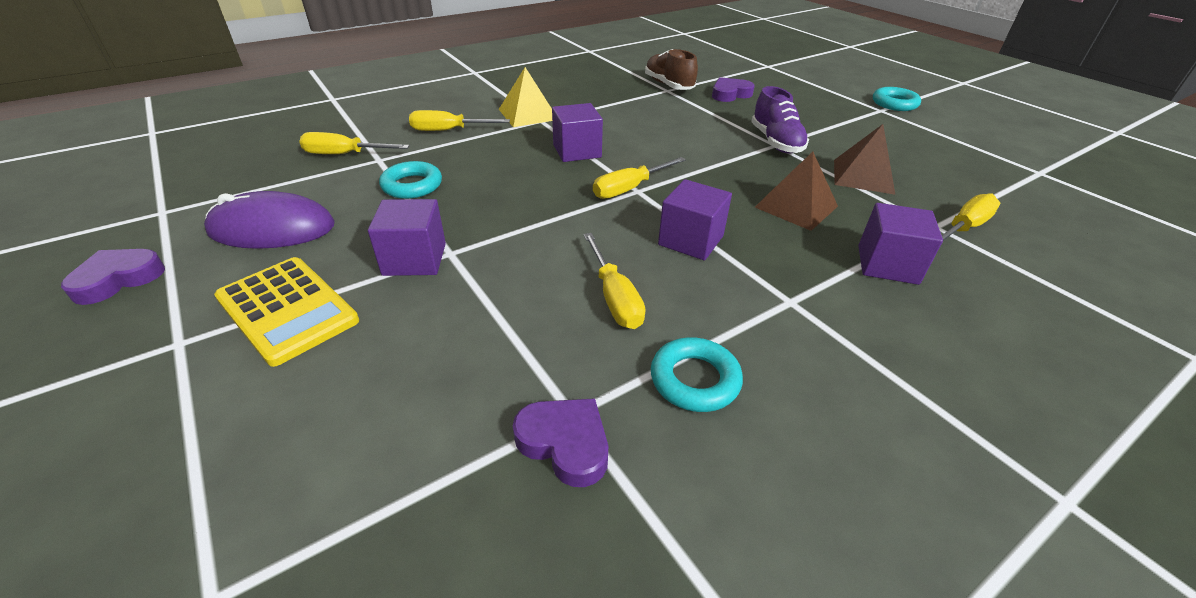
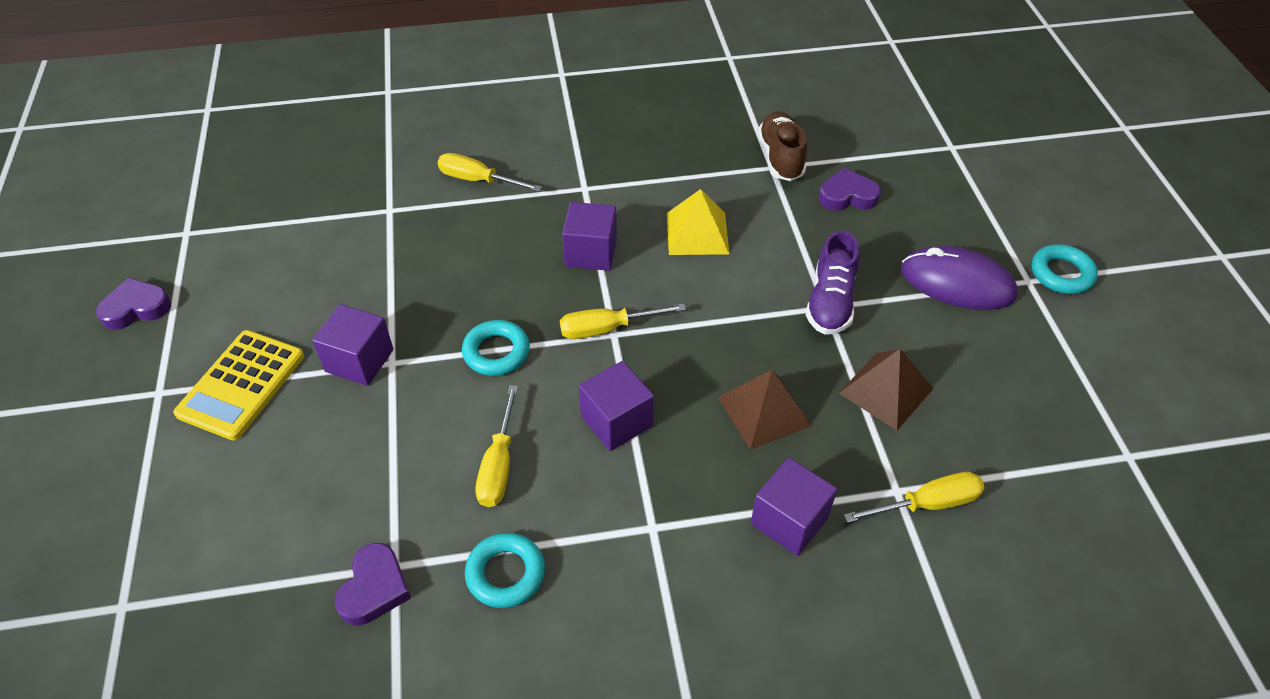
camera: 25 degrees right, 10 degrees up
purple mouse [204,191,335,249] -> purple mouse moved to [901,246,1018,310]
yellow calculator [214,257,359,367] -> yellow calculator turned 45 degrees clockwise [173,330,304,441]
yellow screwdriver [299,132,410,154] -> none
turquoise ring [379,161,442,199] -> turquoise ring moved to [462,320,530,376]
yellow pyramid [499,67,552,127] -> yellow pyramid moved to [667,189,729,255]
purple heart [513,398,608,487] -> purple heart turned 45 degrees clockwise [334,543,411,626]

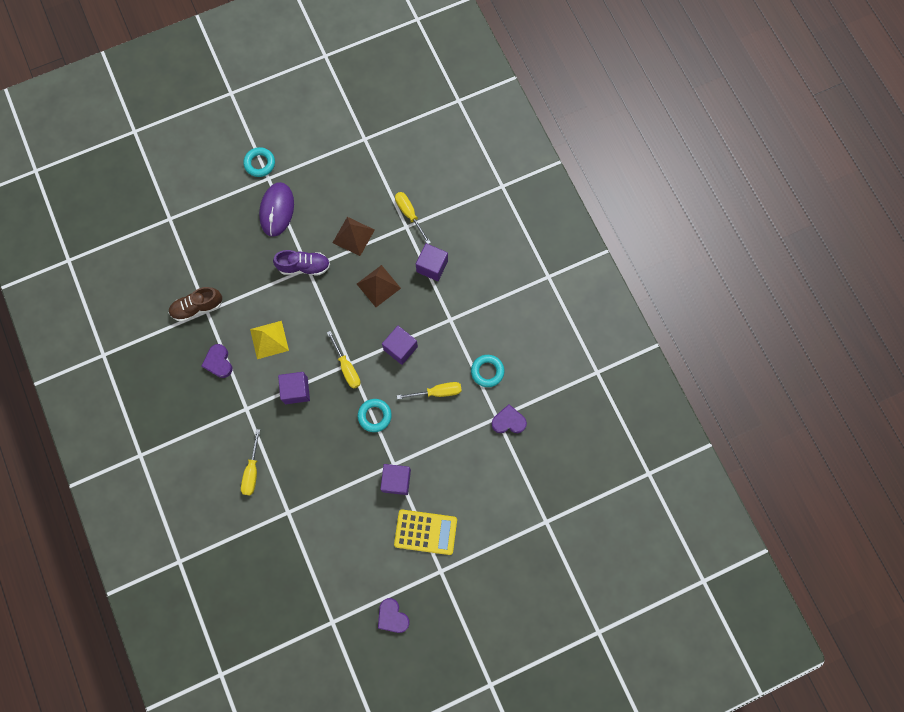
camera: 105 degrees left, 25 degrees up
purple heart [819,168,881,211] -> purple heart moved to [201,344,232,378]

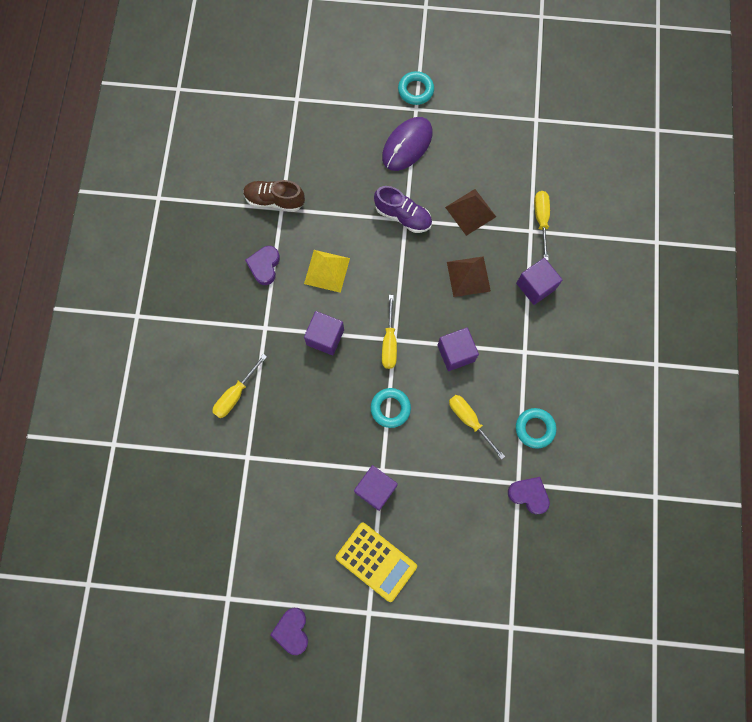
camera: 30 degrees right, 0 degrees up
yellow screwdriver [397,382,462,399] -> yellow screwdriver turned 150 degrees counterclockwise [449,395,505,460]

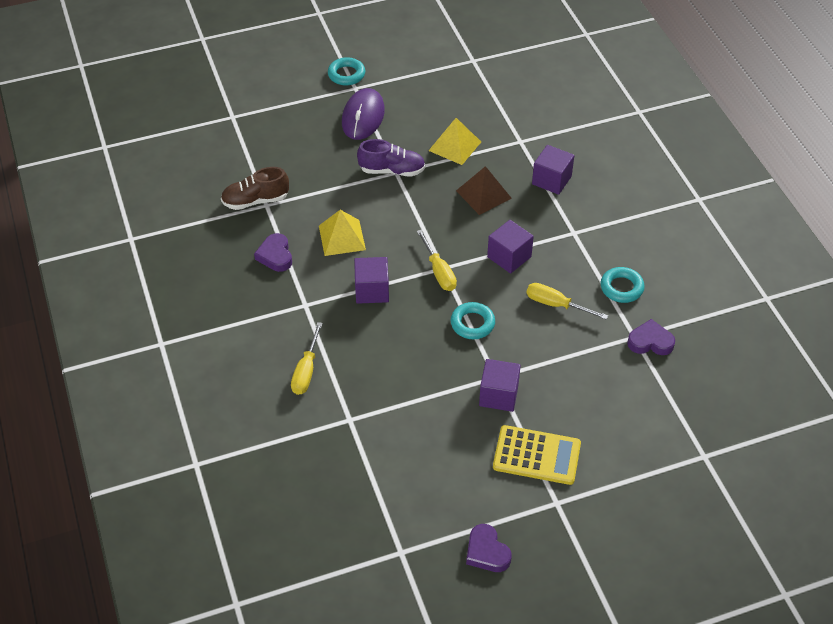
camera: 25 degrees left, 25 degrees down
brown pyramid [445,189,496,236] -> yellow pyramid [428,118,481,165]
yellow screwdriver [534,191,550,261] -> none

